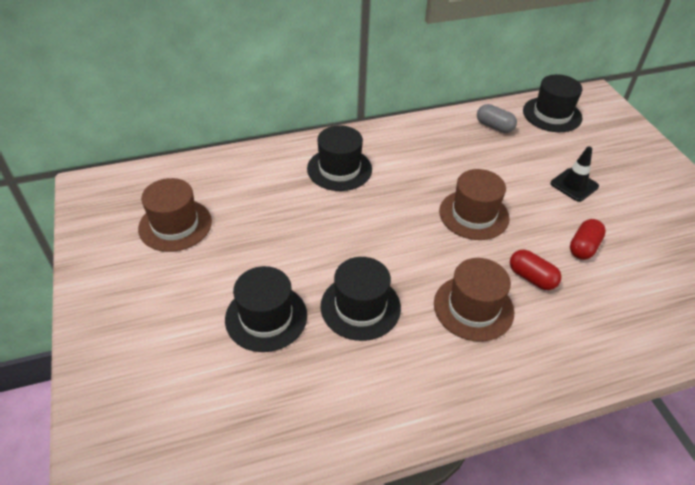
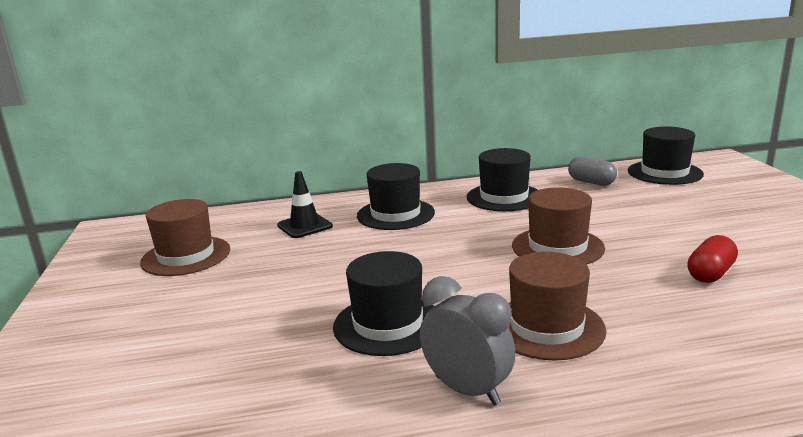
camera: 10 degrees right, 25 degrees down
black hat [225,266,307,352] -> black hat moved to [466,148,537,211]
red capsule [510,249,561,290] -> none
black traffic cone [551,146,599,202] -> black traffic cone moved to [277,171,333,238]
none -> grey clock [420,276,516,405]

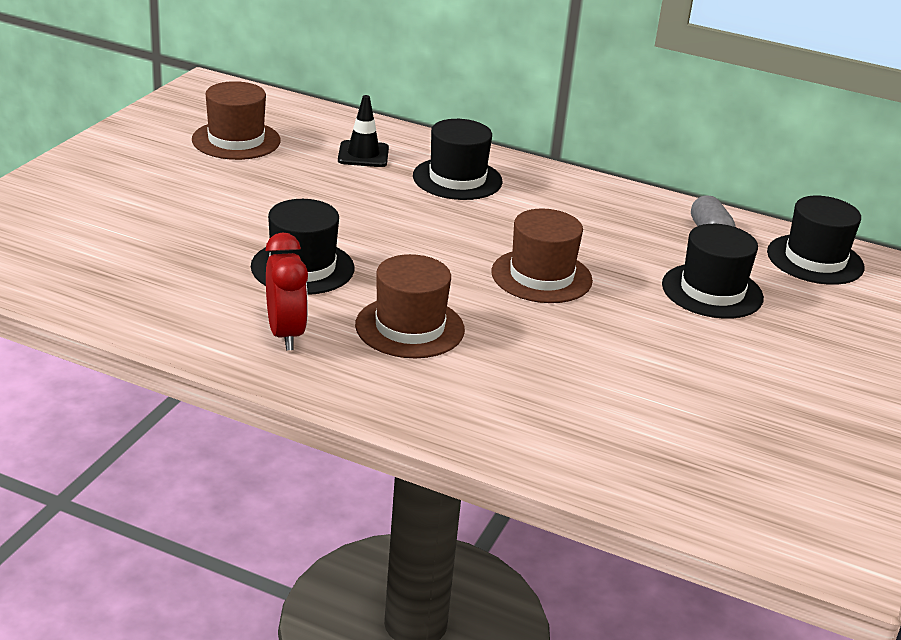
camera: 30 degrees right, 10 degrees up
grey clock [420,276,516,405] -> red clock [266,232,308,351]
black hat [466,148,537,211] -> black hat moved to [662,224,764,319]
red capsule [687,235,738,283] -> none

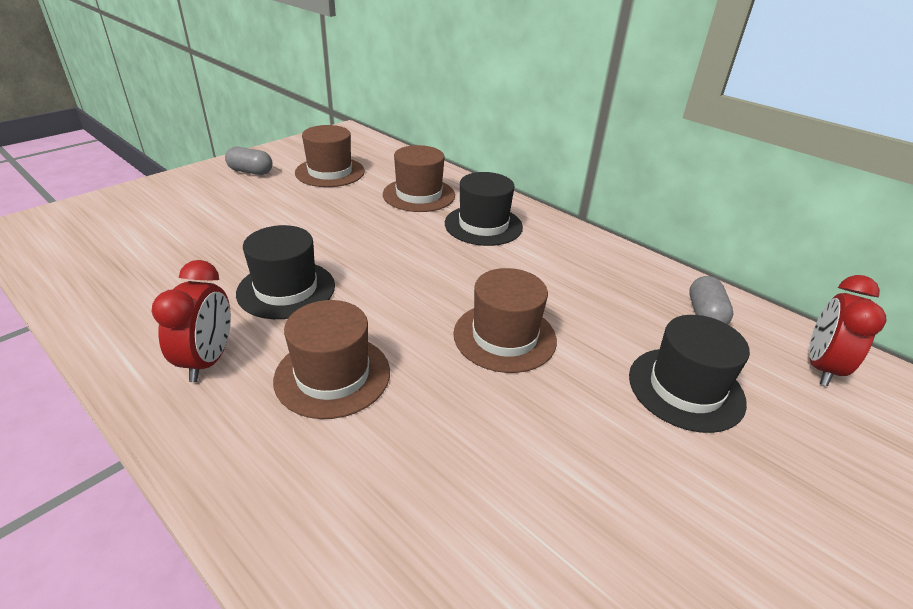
camera: 20 degrees right, 5 degrees up
black traffic cone [338,95,389,167] -> brown hat [383,145,455,212]
black hat [767,196,864,285] -> red clock [809,275,887,386]
none -> grey capsule [225,147,273,175]

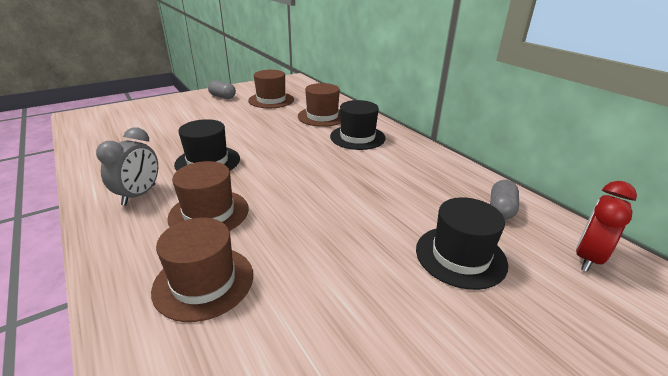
camera: 15 degrees right, 5 degrees down
red clock [151,260,231,382] -> grey clock [96,128,158,206]
brown hat [453,268,557,373] -> brown hat moved to [151,218,253,322]

